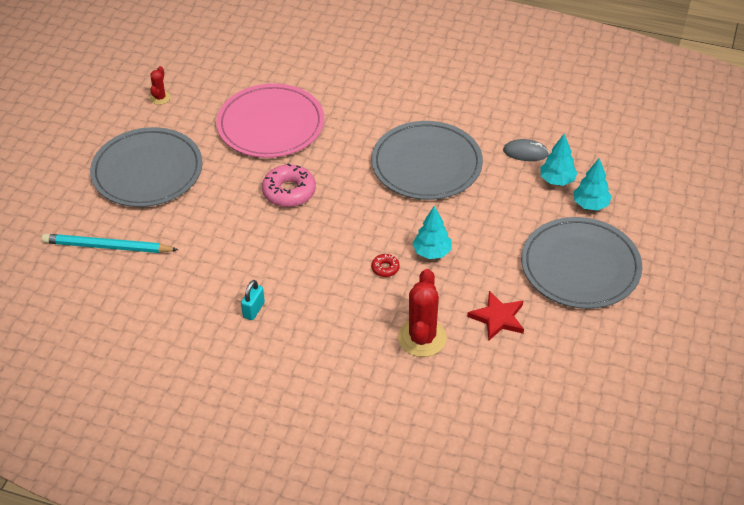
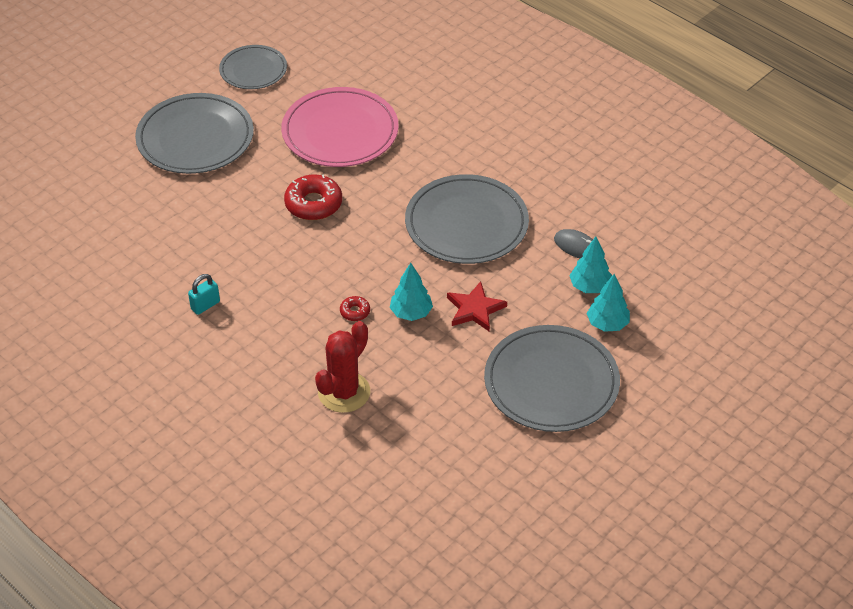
camera: 25 degrees right, 0 degrees up
turquoise pencil [42,234,178,253] -> none
red cactus [150,66,171,105] -> grey plate [219,45,287,89]
pink donut [262,163,316,207] -> red donut [284,175,342,220]
red star [467,291,524,340] -> red star moved to [447,281,507,332]

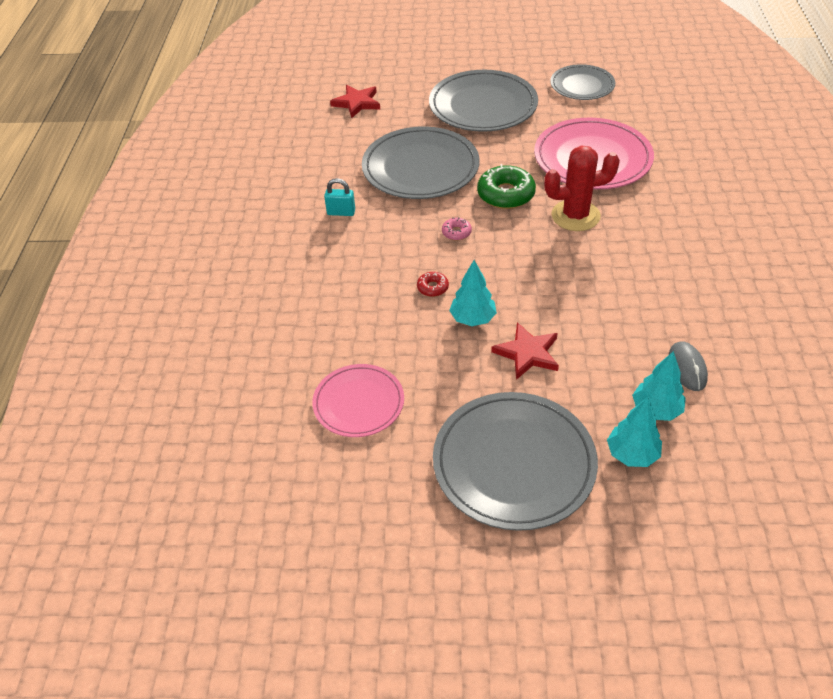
camera: 50 degrees right, 0 degrees up
red donut [284,175,342,220] -> green donut [477,164,536,209]
red cactus [315,321,370,413] -> red cactus moved to [544,146,620,231]
grey plate [405,174,529,264] -> grey plate moved to [362,127,479,199]
none -> pink plate [312,364,404,437]
none -> red star [330,85,380,118]
none -> pink donut [442,217,472,241]

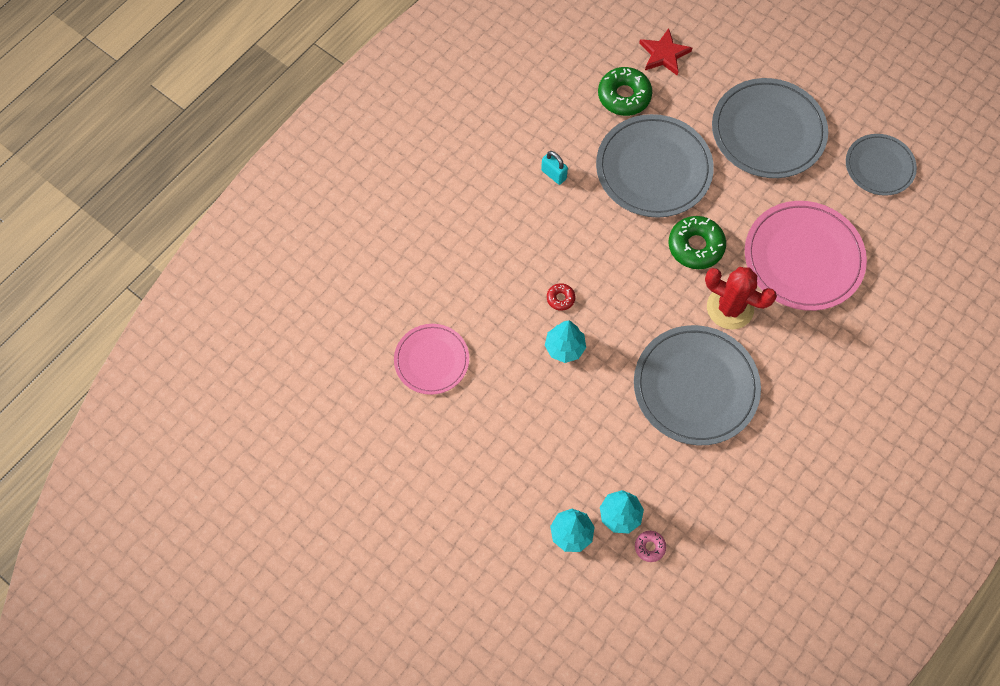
camera: 35 degrees right, 20 degrees up
grey plate [433,392,598,531] -> grey plate moved to [634,325,761,445]
pink donut [442,217,472,241] -> pink donut moved to [635,531,666,562]
red star [491,322,559,380] -> none
grey mouse [669,341,708,391] -> none
none -> green donut [598,67,652,116]

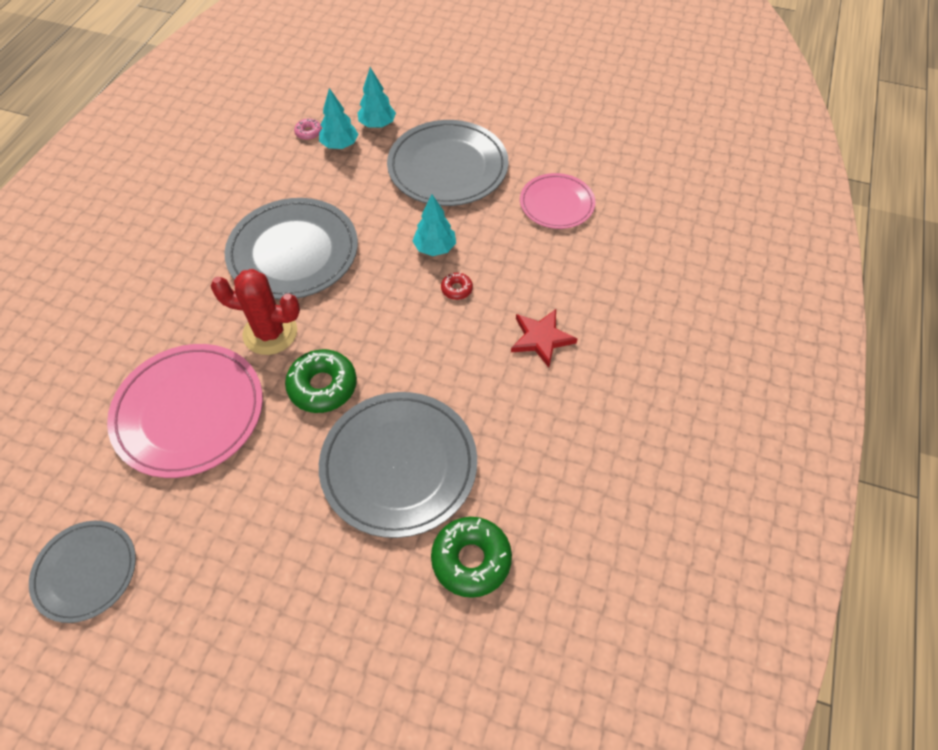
camera: 160 degrees right, 10 degrees down
turquoise padlock [541,151,568,185] -> none
red star [639,28,692,76] -> red star moved to [511,309,577,368]
grey plate [712,78,828,178] -> grey plate moved to [387,120,509,206]

